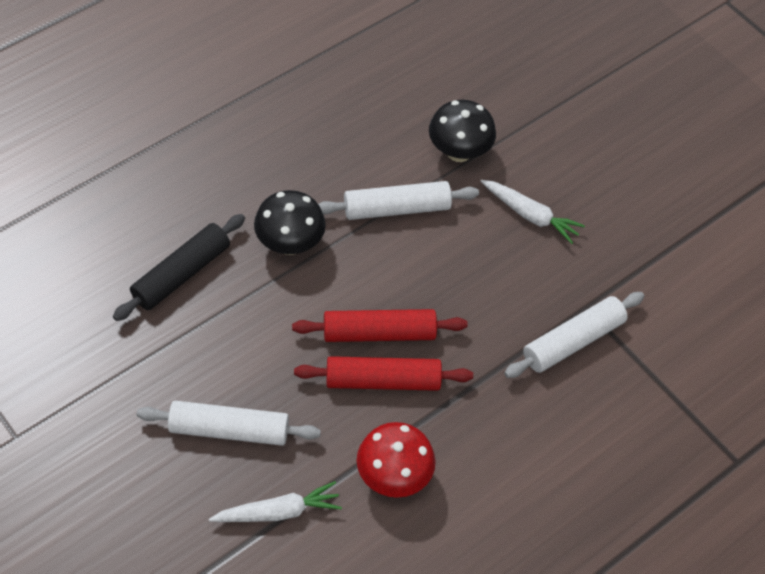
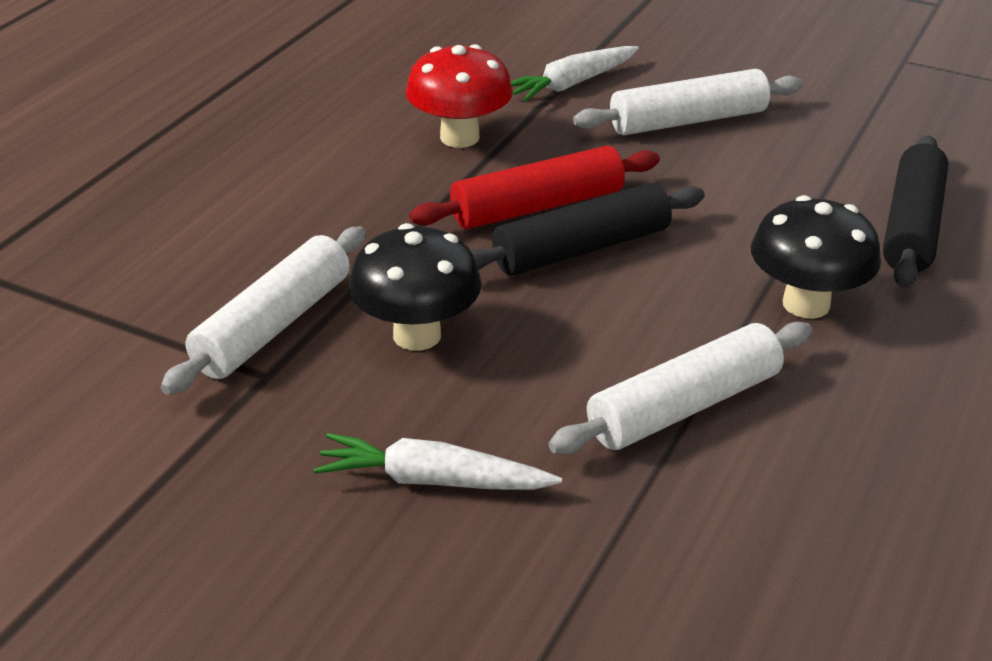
camera: 160 degrees right, 20 degrees down
red rolling pin [292,309,468,342] -> black rolling pin [470,183,705,276]
black mushroom [429,100,496,162] -> black mushroom moved to [349,223,482,351]

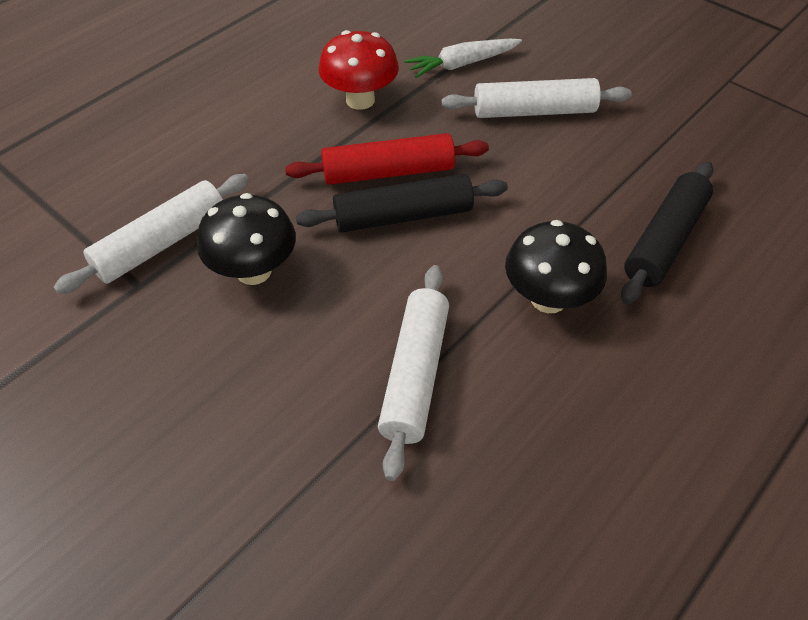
camera: 15 degrees right, 15 degrees up
white carrot [314,433,562,490] -> none
white rolling pin [548,322,812,454] -> white rolling pin turned 60 degrees counterclockwise [378,265,449,481]

